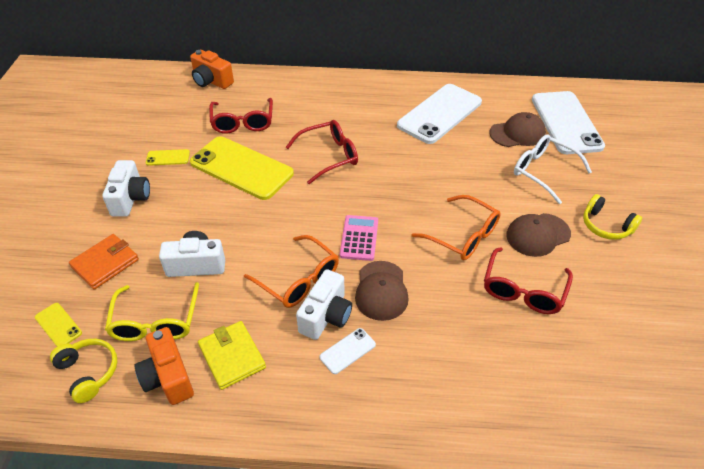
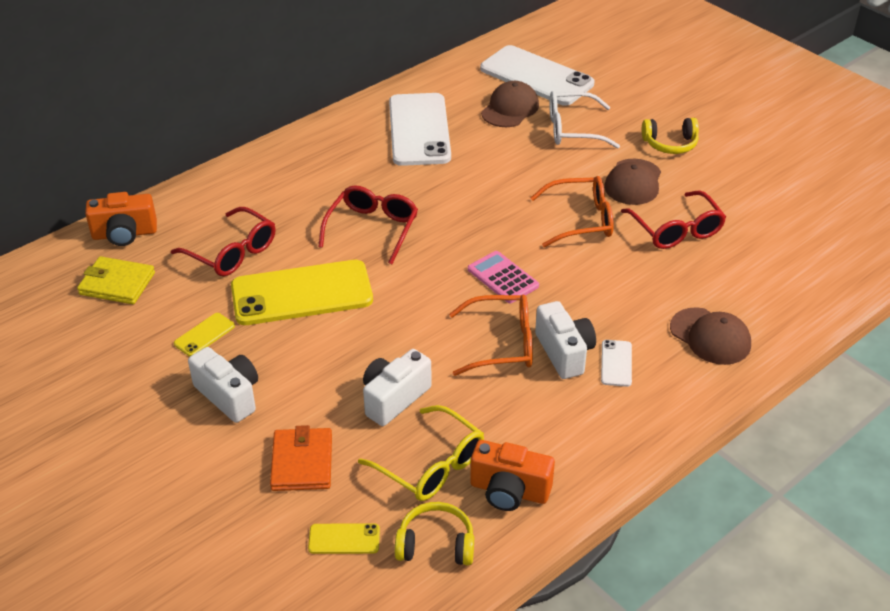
camera: 45 degrees left, 5 degrees down
yellow wallet [198,321,266,390] -> yellow wallet moved to [77,256,155,304]
brown cap [355,261,409,321] -> brown cap moved to [670,307,751,365]

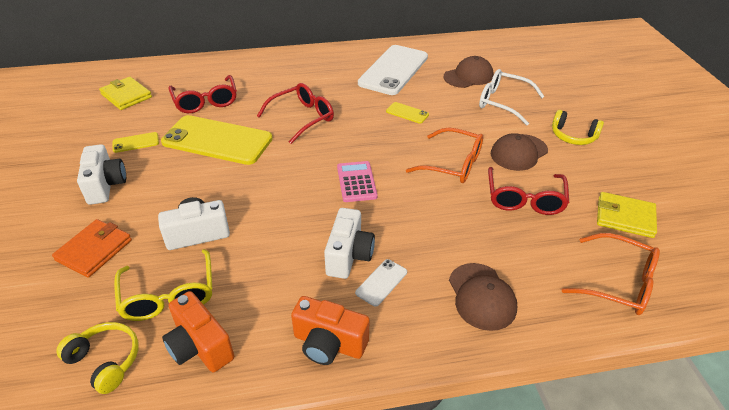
camera: 30 degrees right, 0 degrees up
orange camera [85,192,157,246] -> orange camera moved to [291,296,370,365]
yellow phone [308,523,380,554] -> yellow phone moved to [386,102,429,124]
orange glasses [449,295,533,376] -> orange glasses moved to [562,233,660,315]
white phone [480,45,594,106] -> none
none -> yellow wallet [597,192,657,238]

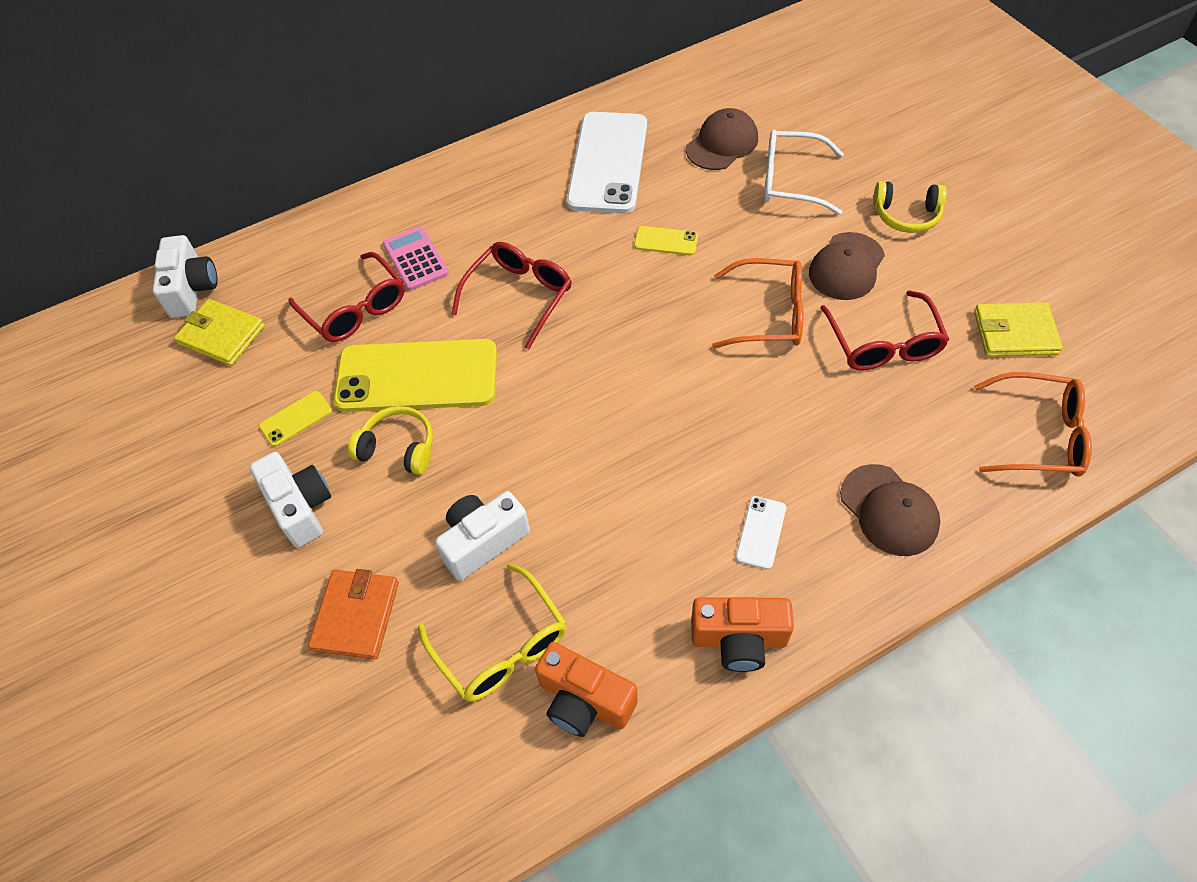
camera: 15 degrees left, 15 degrees up
yellow headphones [56,322,139,394] -> yellow headphones moved to [348,406,433,475]
white camera [324,208,375,279] -> white camera moved to [153,235,218,318]
pink calculator [337,161,378,202] -> pink calculator moved to [383,226,449,291]

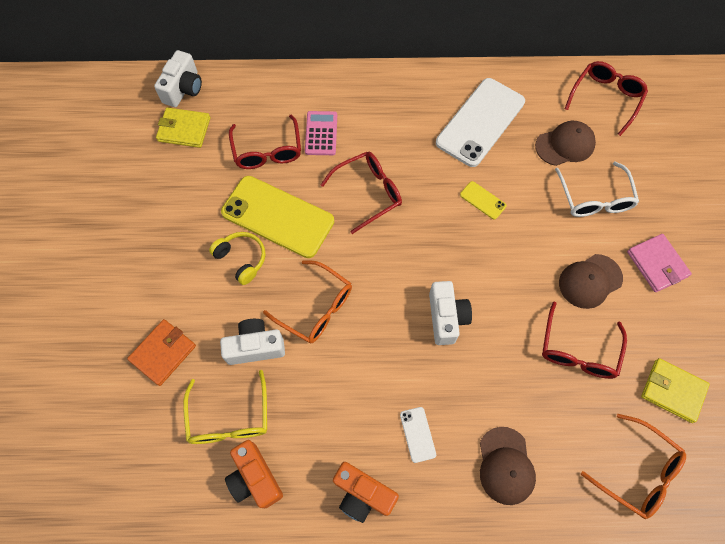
camera: 25 degrees right, 10 degrees up
yellow wallet [174,299,265,366] -> yellow wallet turned 45 degrees counterclockwise [156,107,210,148]
white camera [250,452,331,548] -> white camera moved to [429,281,472,345]
yellow phone [259,391,332,447] -> none
orange glasses [712,258,803,348] -> orange glasses moved to [263,260,352,343]
white phone [736,496,786,570] -> white phone turned 60 degrees counterclockwise [400,407,436,463]
white glasses [764,130,844,215] -> white glasses turned 135 degrees counterclockwise [555,161,639,217]
yellow headphones [873,181,947,233] -> pink wallet [627,234,692,292]
none -> red glasses [565,61,648,136]

